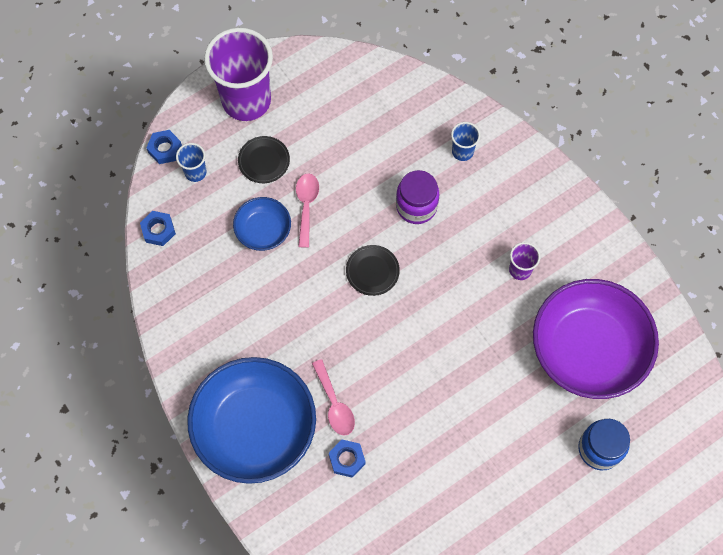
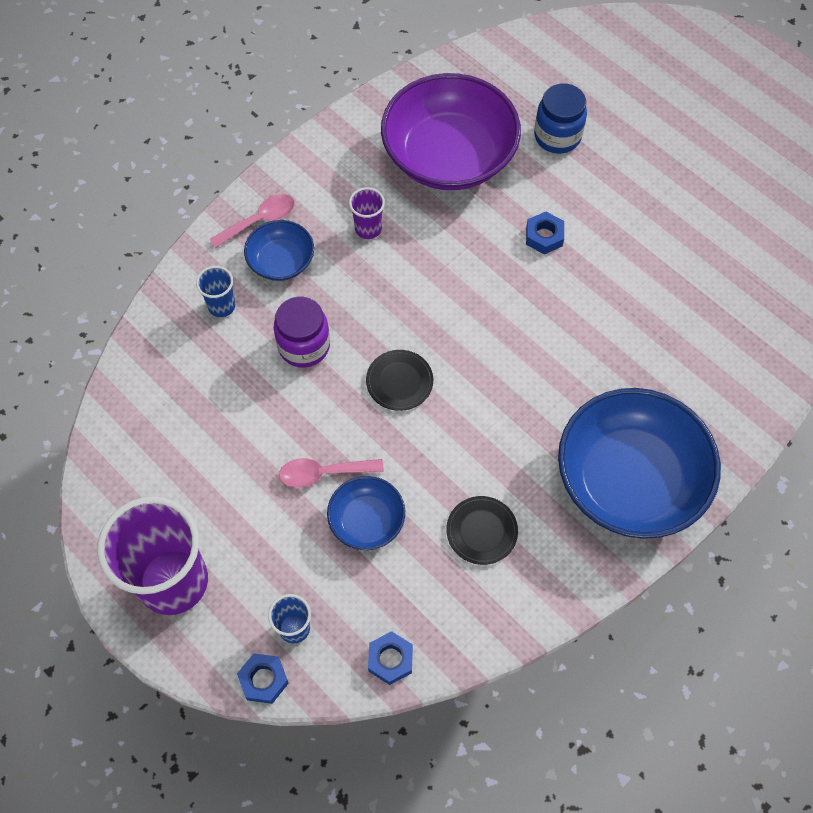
camera: 100 degrees left, 5 degrees down
black plate [238,136,290,183] -> black plate moved to [446,496,518,565]
pink spoon [312,359,355,436] -> pink spoon moved to [210,194,295,248]
blue nut [329,439,366,478] -> blue nut moved to [526,212,564,254]
none -> blue bowl [244,220,314,281]

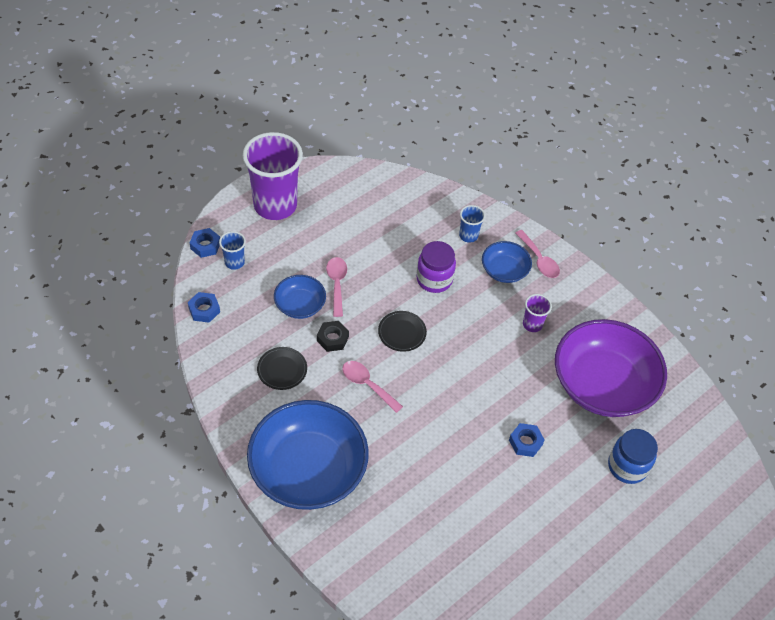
camera: 90 degrees right, 10 degrees down
none -> black nut [317,321,349,352]
none -> pink spoon [342,361,403,413]

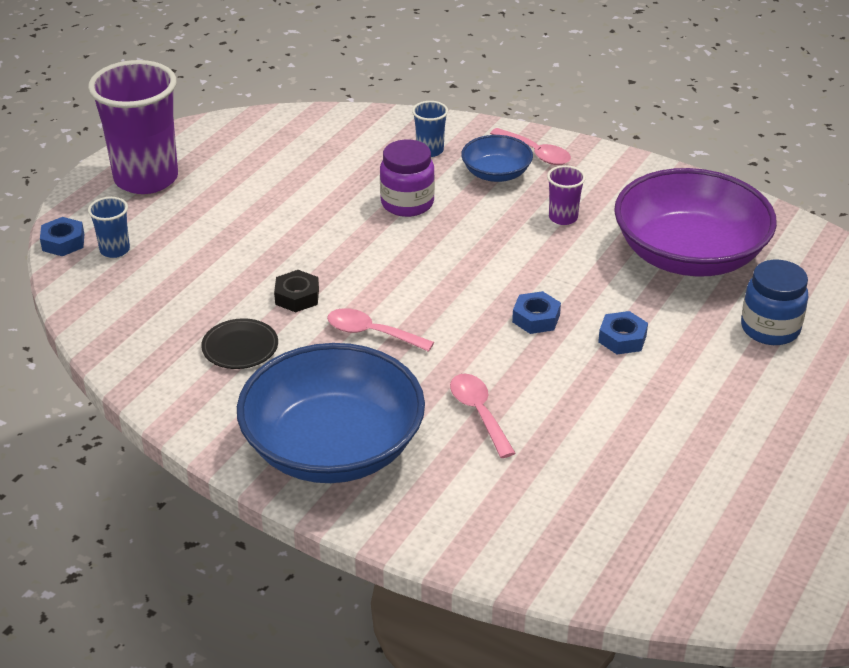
camera: 15 degrees left, 15 degrees down
blue nut [188,292,220,323] -> blue nut moved to [512,291,561,334]
blue bowl [274,275,326,319] -> none
pink spoon [326,257,347,317] -> pink spoon moved to [450,374,515,458]
black plate [378,311,427,352] -> none

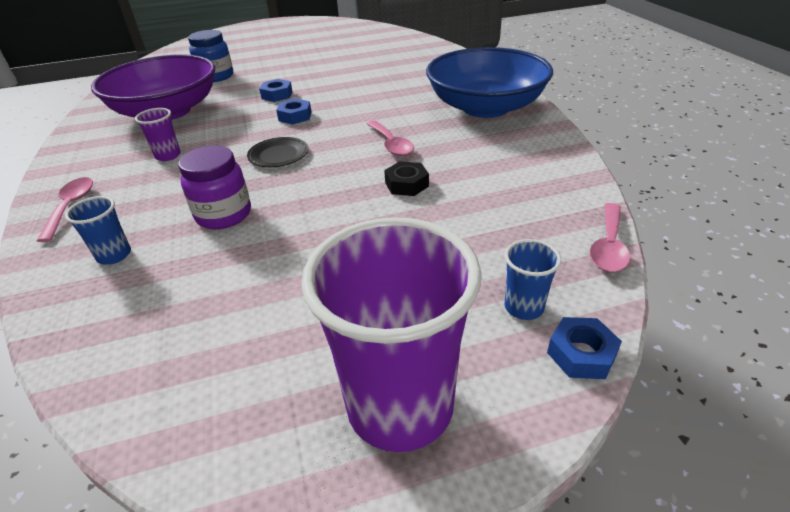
camera: 135 degrees left, 0 degrees up
black plate [201,318,278,369] -> black plate moved to [247,137,308,167]
pink spoon [450,374,515,458] -> pink spoon moved to [590,203,630,272]
blue bowl [461,135,533,182] -> none

